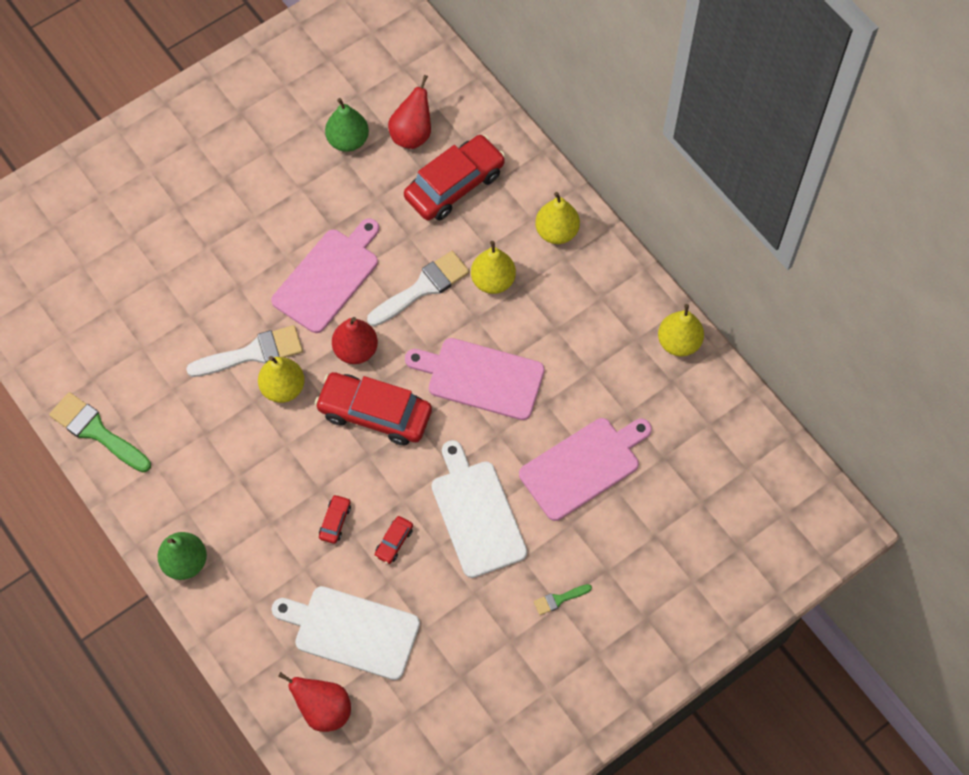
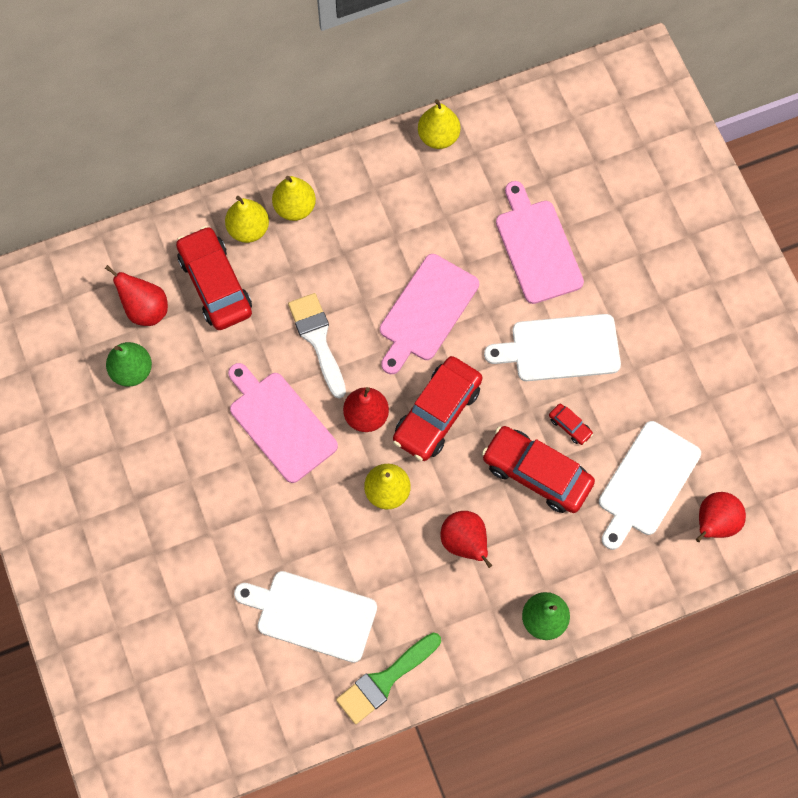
camera: 75 degrees left, 5 degrees up
white brush [186,325,303,377] -> none
red car [319,494,351,544] -> red car [482,426,595,513], size x2.35
yellow pear [471,241,516,294] -> yellow pear moved to [225,196,269,243]
green brush [534,584,592,615] -> none
none -> white cutting board [234,571,377,663]
none -> red pear [440,511,492,568]

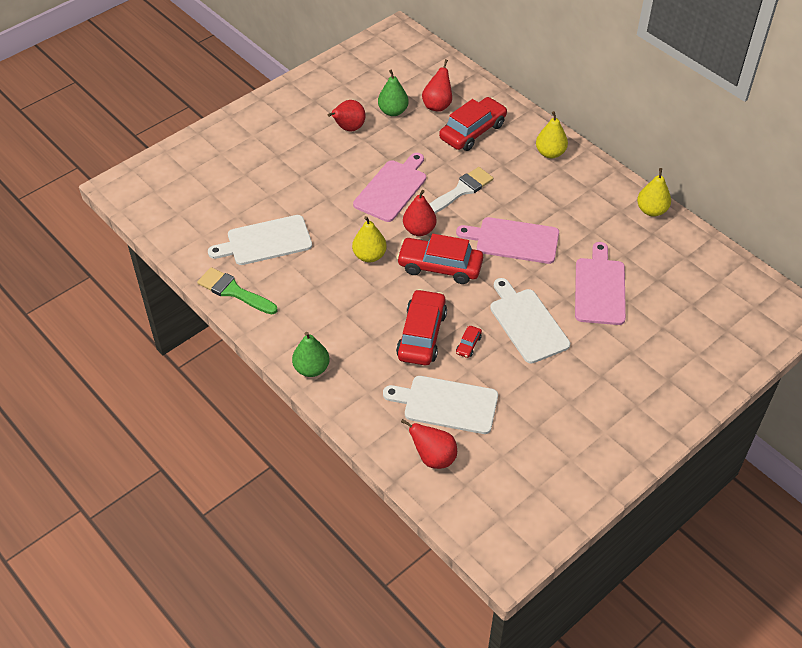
camera: 70 degrees right, 20 degrees down
yellow pear [225,196,269,243] -> none
white cutting board [234,571,377,663] -> white cutting board turned 105 degrees counterclockwise [208,215,312,265]
red pear [440,511,492,568] -> red pear moved to [327,100,366,131]
pink cutting board [496,181,584,304] -> pink cutting board turned 45 degrees counterclockwise [575,242,626,325]

